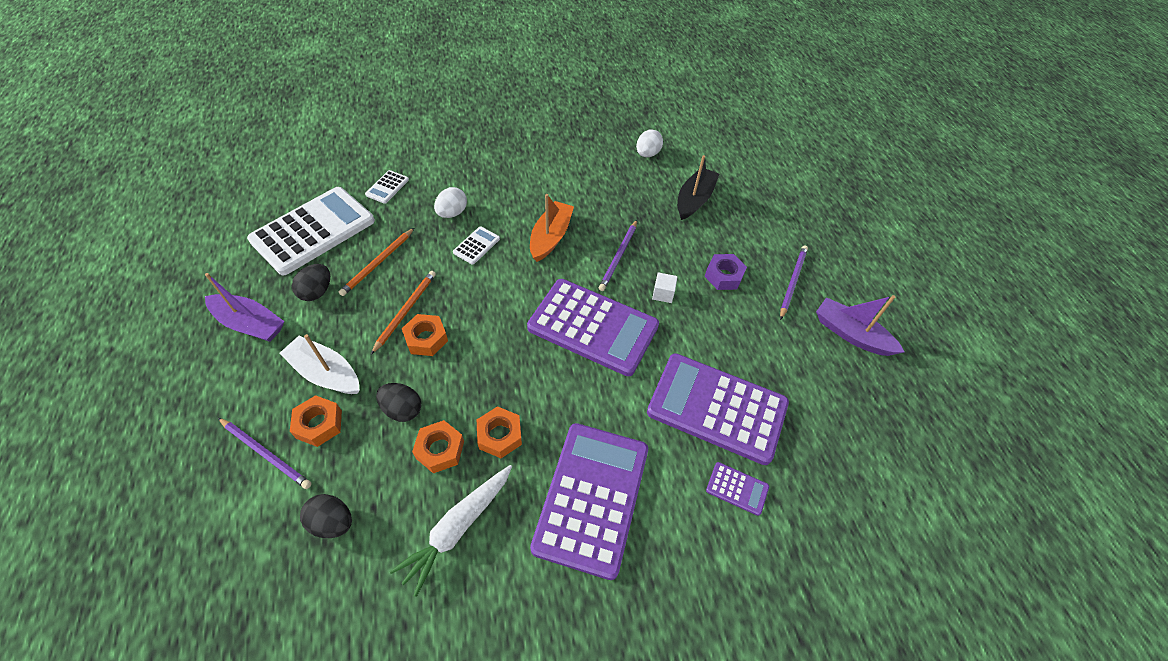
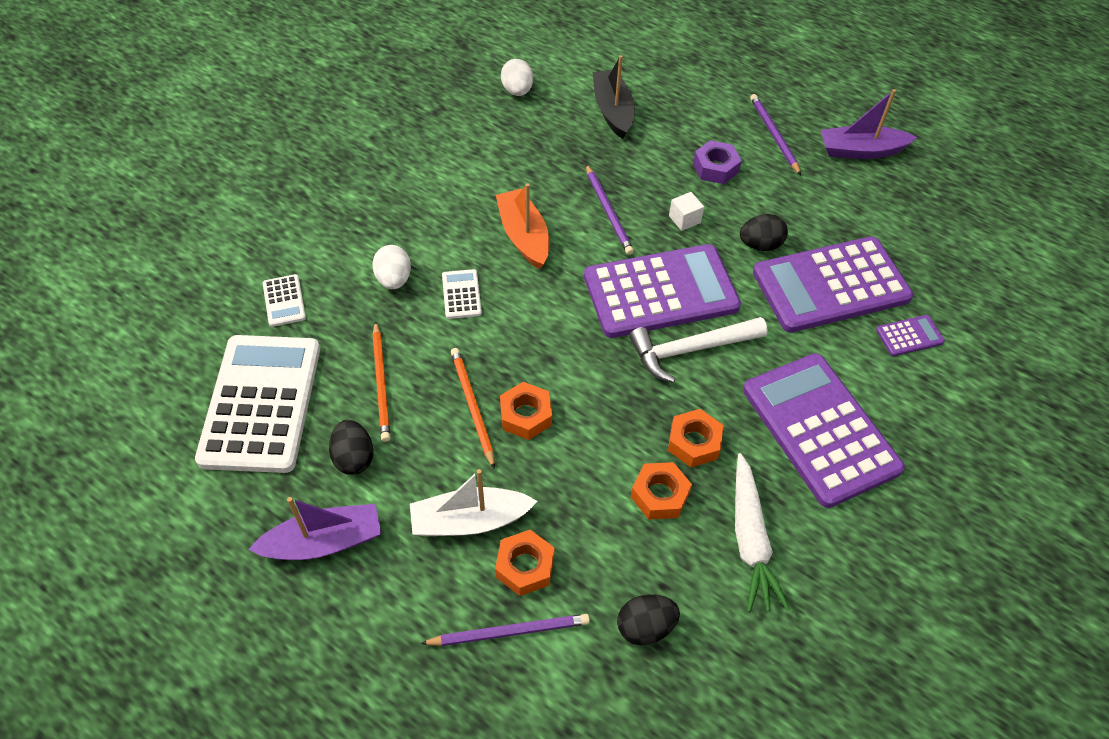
camera: 40 degrees left, 0 degrees up
black egg [376,383,421,422] -> black egg moved to [740,214,788,251]
none -> white hammer [629,317,767,383]

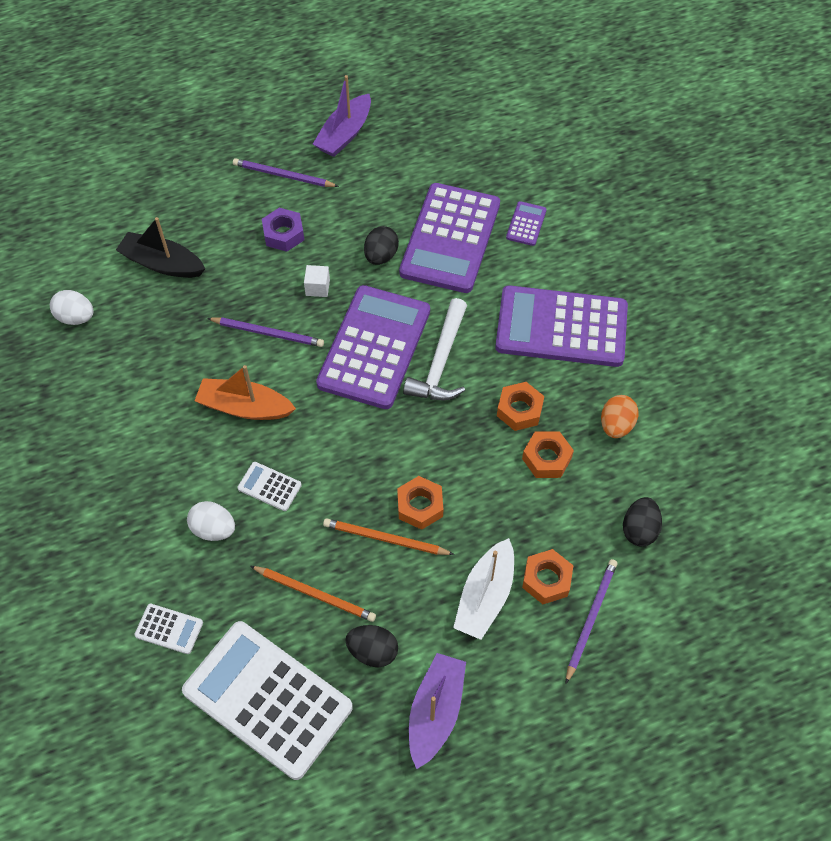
camera: 55 degrees left, 5 degrees up
white carrot [735,453,790,612] -> orange egg [601,395,639,438]

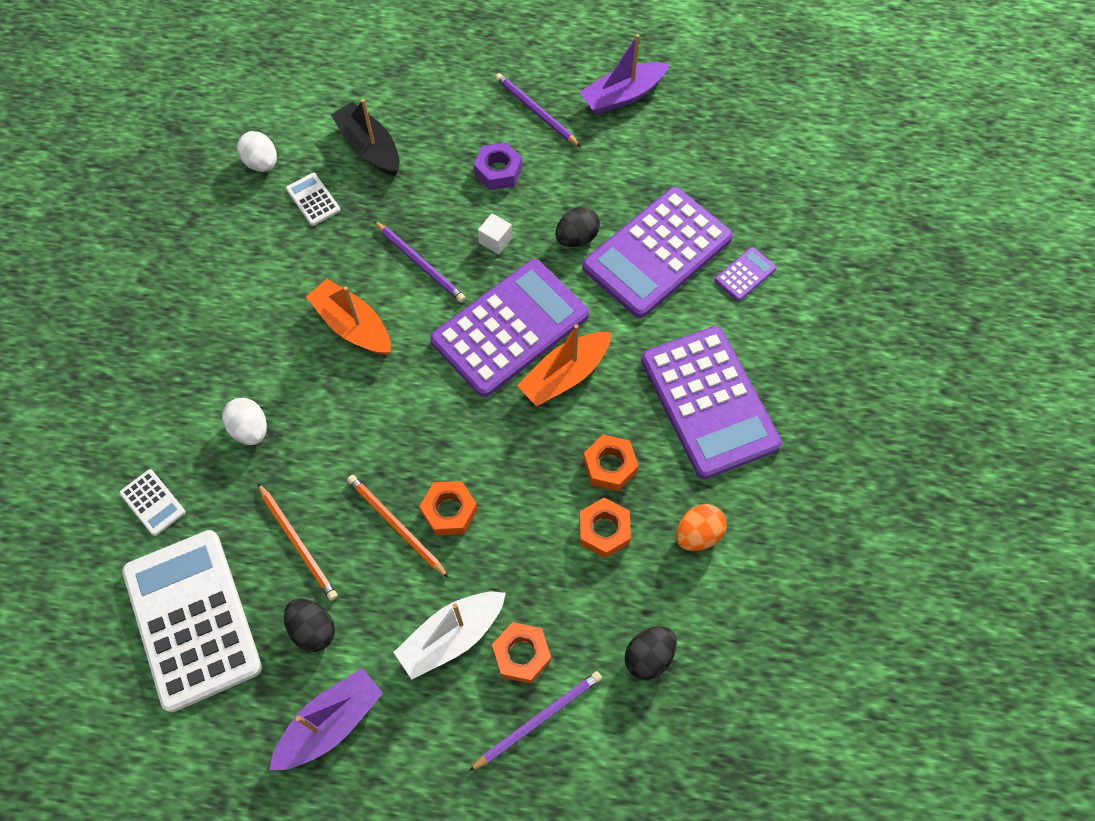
camera: 30 degrees right, 5 degrees up
white calculator [238,462,302,511] -> white calculator moved to [286,173,340,226]
white hammer [403,298,467,401] -> orange boat [517,324,611,406]
purple calculator [495,285,628,367] -> purple calculator turned 150 degrees counterclockwise [641,326,782,479]

